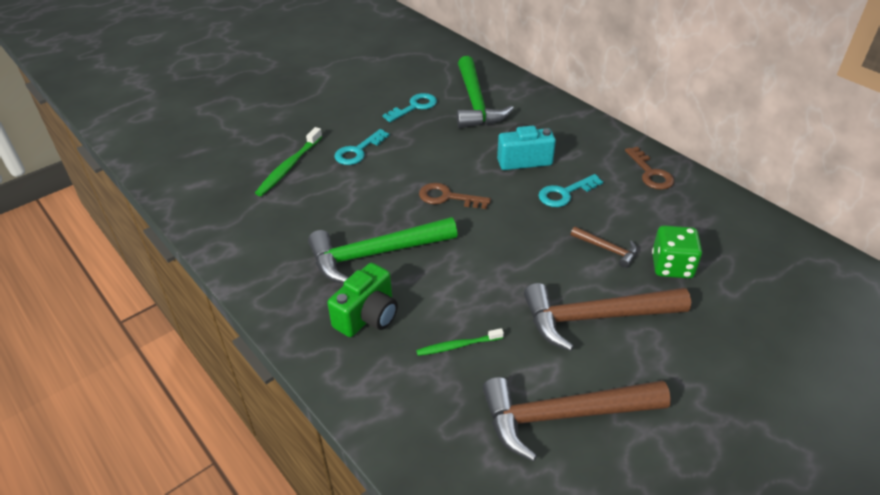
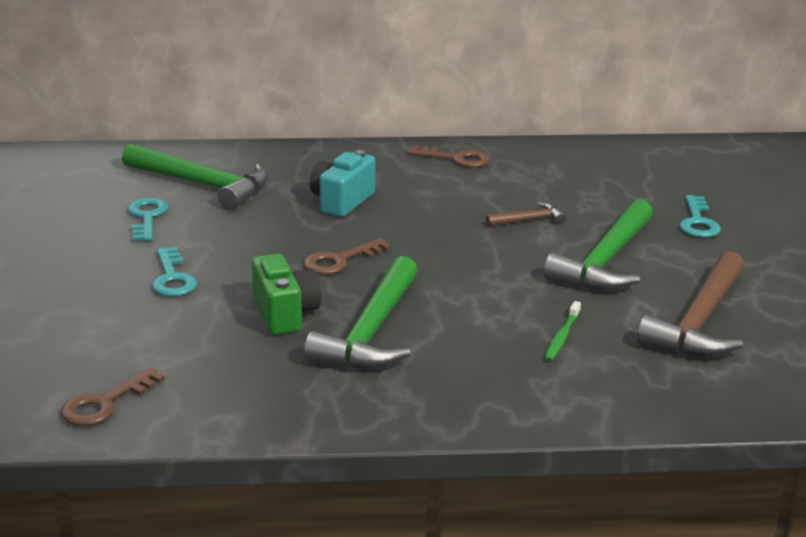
camera: 55 degrees left, 15 degrees down
green toothbrush [255,127,322,196] -> none
green camera [327,263,398,337] -> green camera moved to [252,254,321,335]
brown hammer [524,283,691,351] -> green hammer [544,199,653,290]
turquoise key [538,174,603,207] -> turquoise key moved to [679,195,721,238]
green dice [652,225,702,279] -> none
none -> brown key [61,367,165,426]

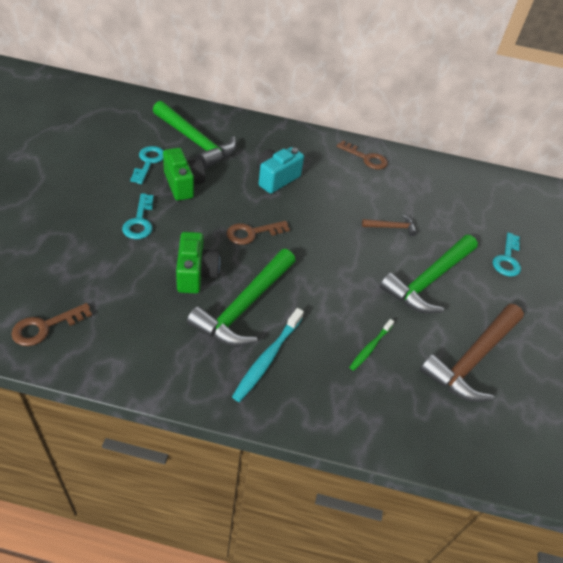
camera: 10 degrees right, 20 degrees up
none -> green camera [163,148,205,201]
none -> turquoise toothbrush [232,308,304,402]

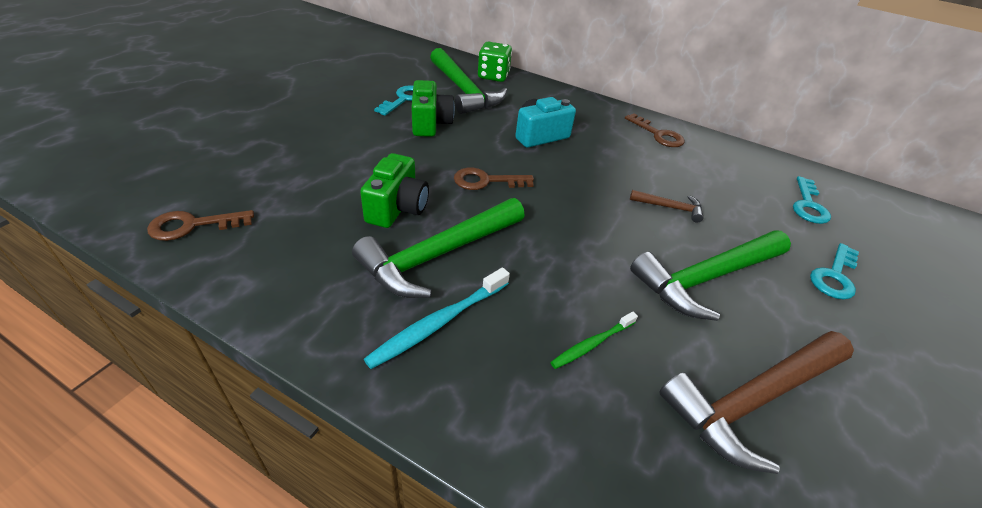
camera: 20 degrees right, 5 degrees down
turquoise key [122,193,154,239] -> turquoise key moved to [793,176,831,224]
none -> green dice [478,42,512,82]

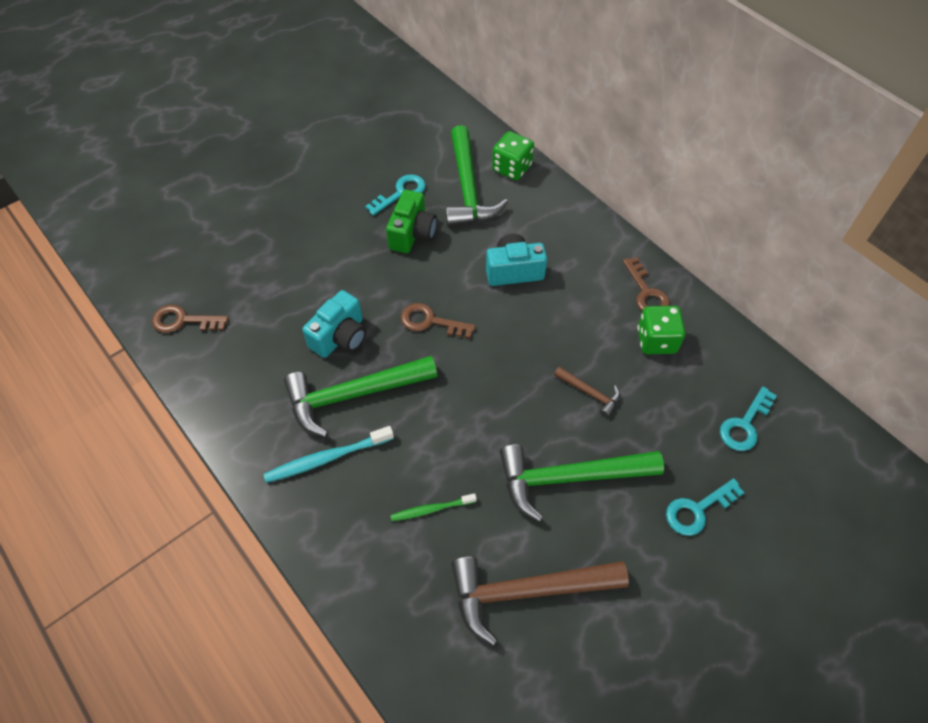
camera: 25 degrees right, 15 degrees up
green camera [360,153,429,228] -> turquoise camera [302,290,366,358]
none -> green dice [637,306,685,354]

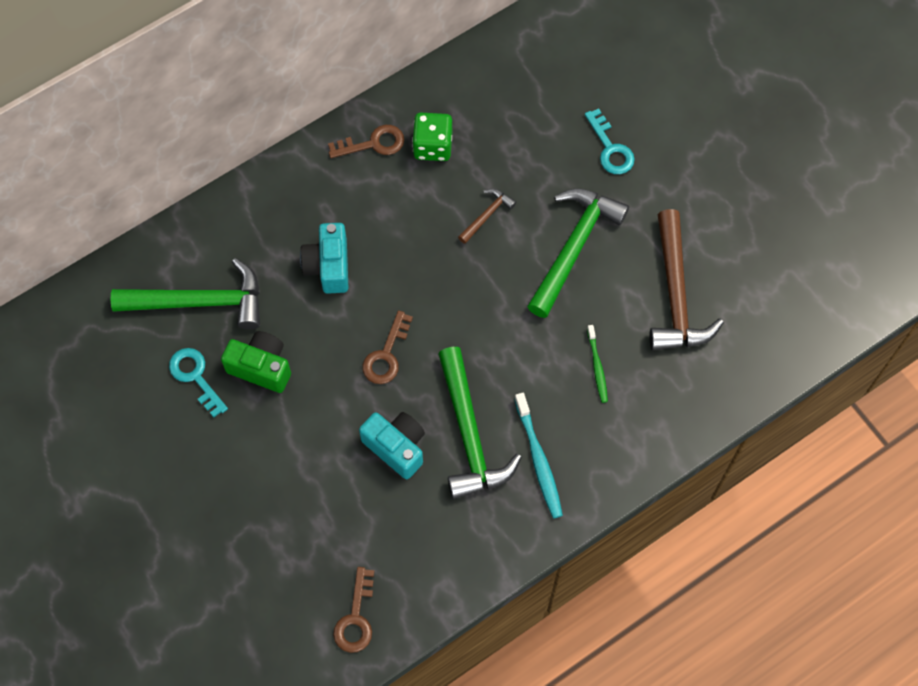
camera: 85 degrees left, 10 degrees up
green dice [492,131,534,181] -> none
green hammer [500,444,664,522] -> green hammer turned 150 degrees counterclockwise [527,188,629,318]
turquoise key [720,386,777,451] -> none

